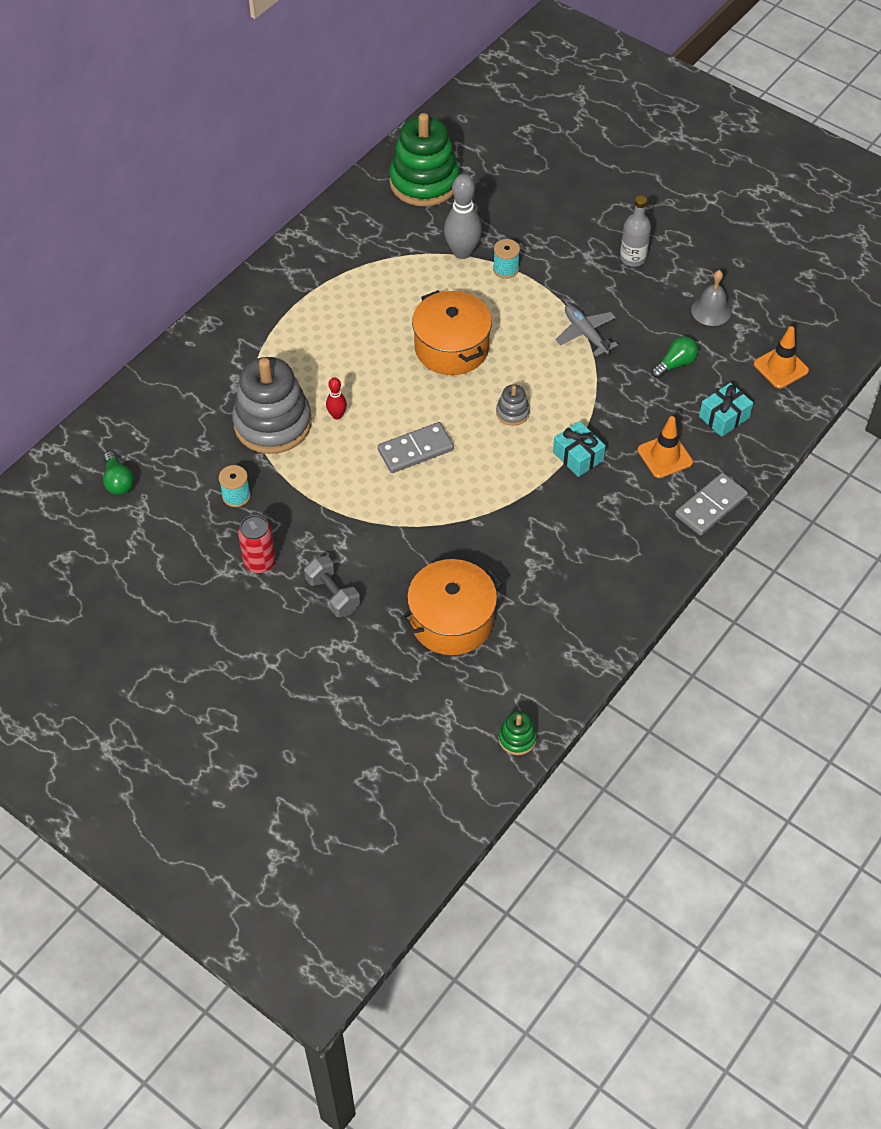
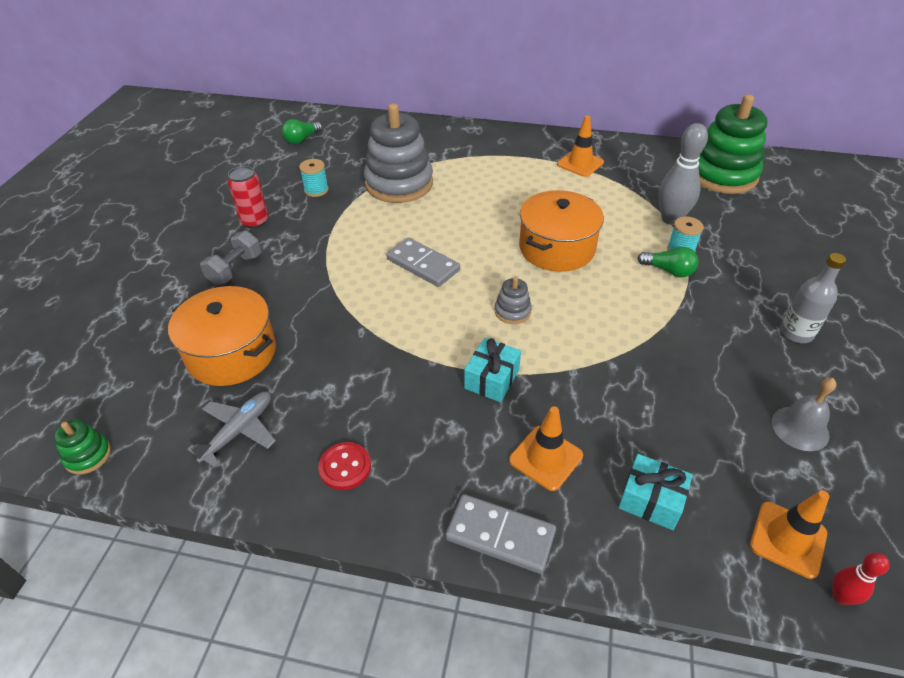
camera: 65 degrees right, 10 degrees down
red bowling pin [326,377,347,419] -> red bowling pin moved to [832,552,890,605]
grey plane [555,305,618,357] -> grey plane moved to [187,392,276,467]
green light bulb [651,336,698,378] -> green light bulb moved to [637,247,698,278]
none -> red button [318,442,371,490]
none -> orange traffic cone [557,115,604,177]

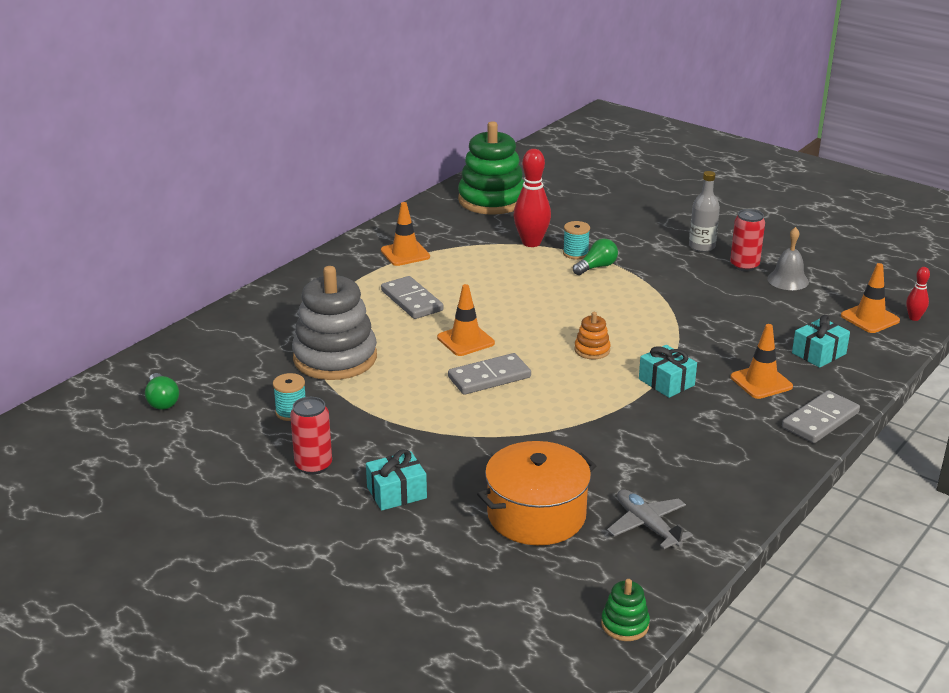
camera: 65 degrees left, 15 degrees down
grey dumbbell [200,230,261,285] -> turquoise gift [366,449,427,511]
red button [318,442,371,490] -> none
grey stacking toy [495,277,532,324] -> orange stacking toy [574,312,611,360]
orange pot [519,190,604,272] -> none
grey bowling pin [658,123,708,225] -> red bowling pin [513,149,551,247]
none -> grey domino [381,276,443,319]
none -> orange traffic cone [437,284,495,356]
none -> red can [730,209,765,271]

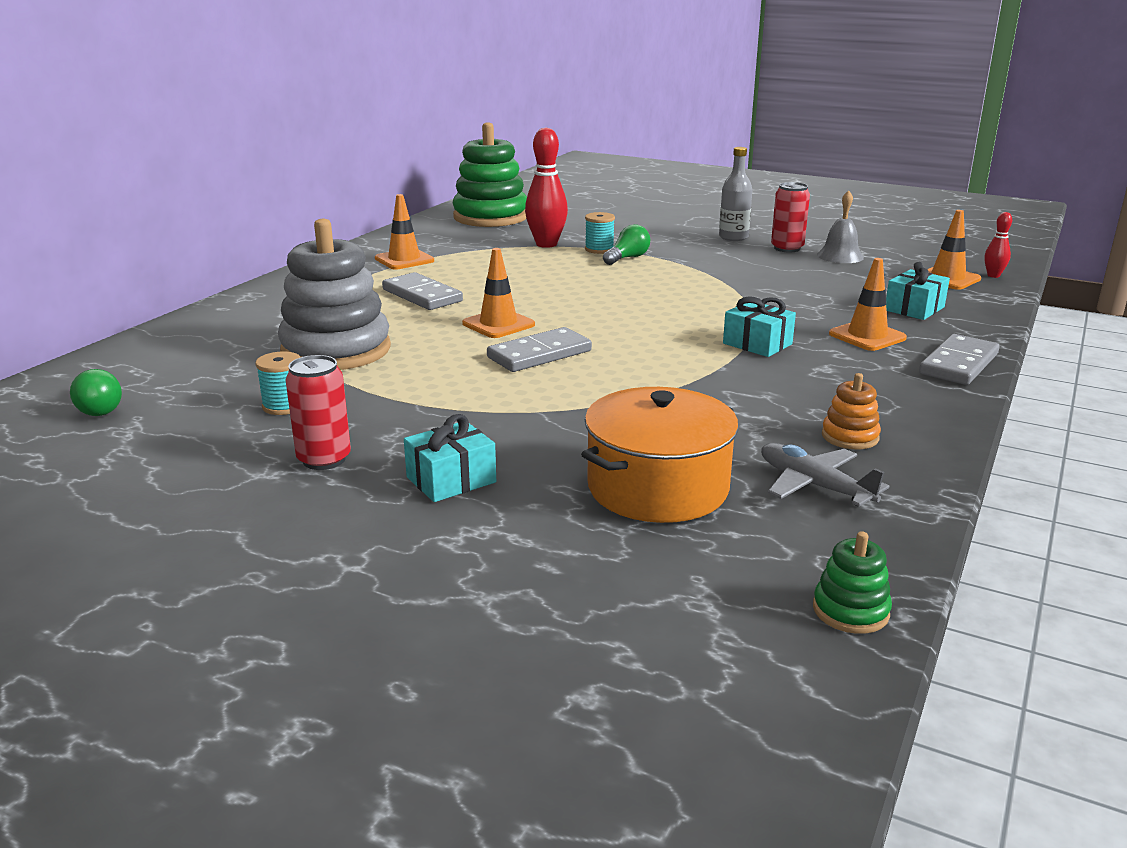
camera: 10 degrees left, 5 degrees down
orange stacking toy [574,312,611,360] -> orange stacking toy moved to [822,373,881,449]

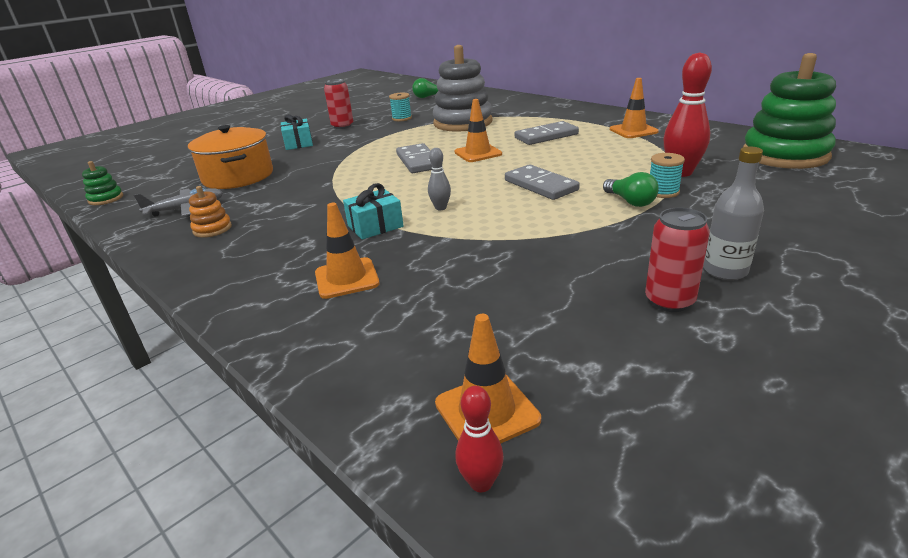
camera: 110 degrees right, 5 degrees up
grey bell [817,190,864,263] -> none
turquoise gift [886,262,950,320] -> none
grey domino [919,334,999,385] -> grey domino moved to [505,164,580,200]
none -> grey bowling pin [428,148,451,210]

